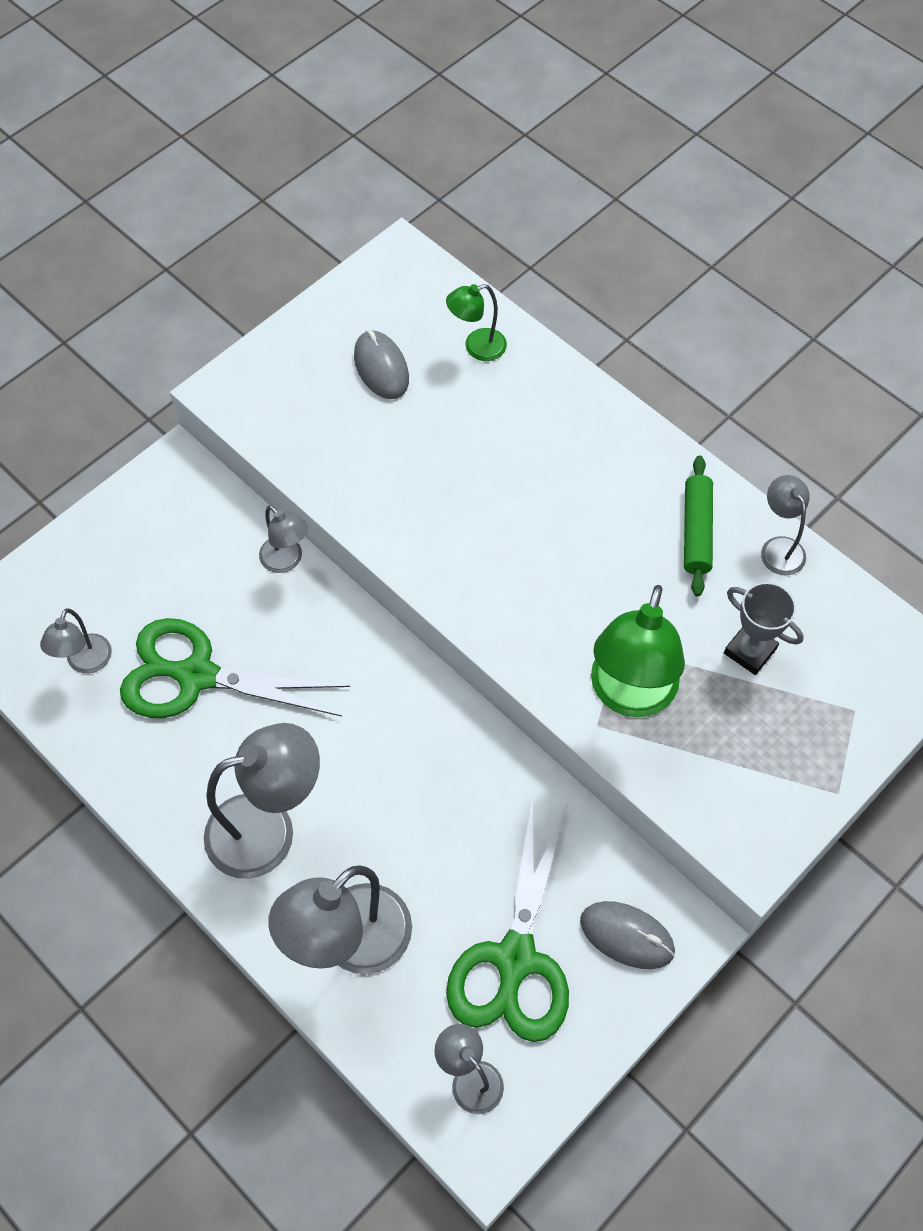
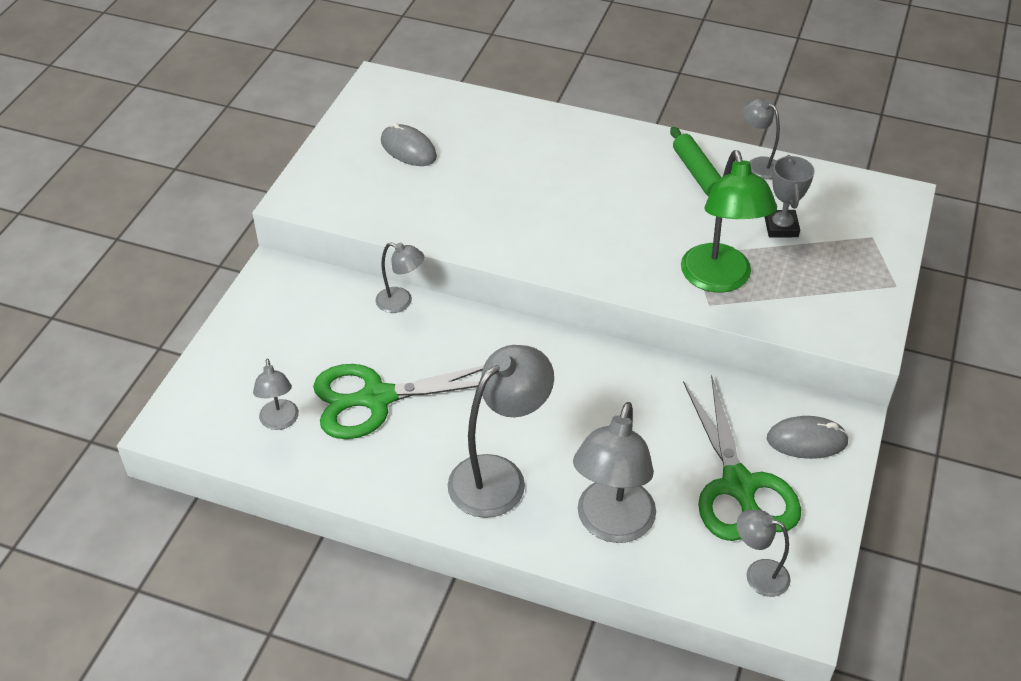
camera: 25 degrees left, 15 degrees down
green lamp [446,284,507,361] -> none
grey trophy [724,582,804,675] -> grey trophy turned 75 degrees clockwise [765,155,815,238]

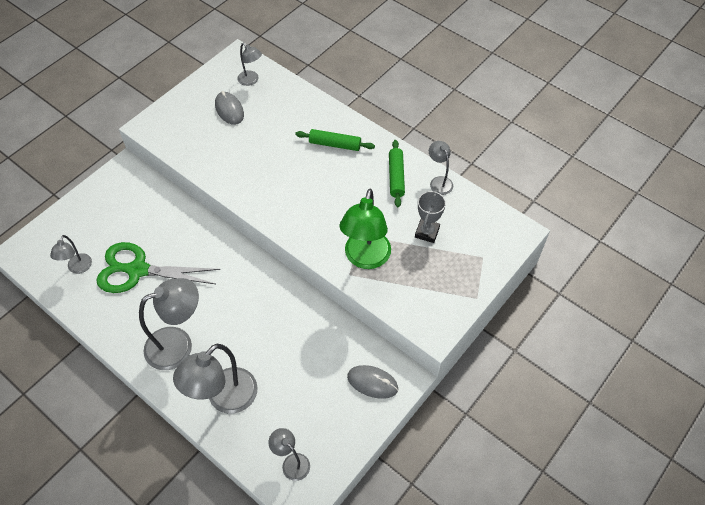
camera: 20 degrees right, 10 degrees up
grey lamp [376,242,424,313] -> grey lamp moved to [237,43,262,86]
green scissors [683,374,801,541] -> none
none -> green rolling pin [295,129,375,151]

